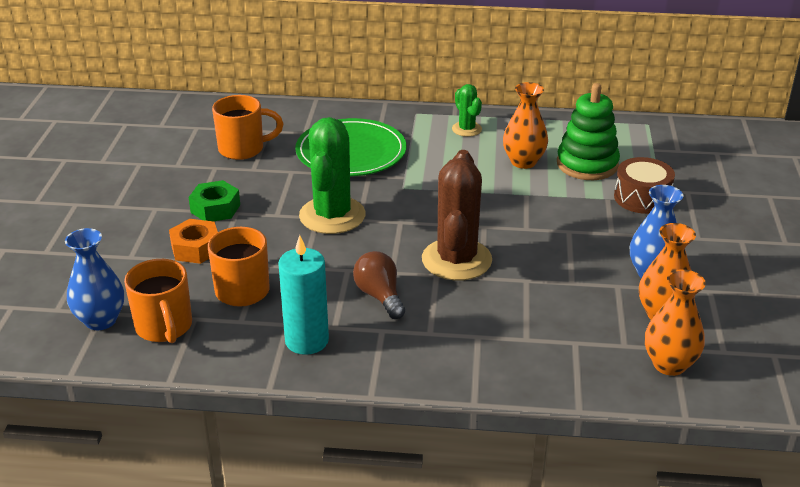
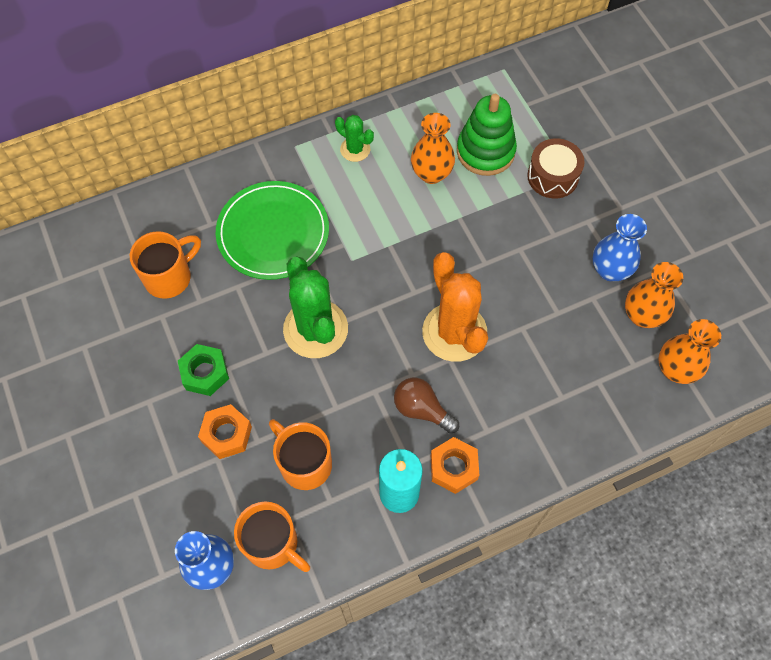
camera: 30 degrees left, 30 degrees up
brown cactus [422,150,492,281] -> orange cactus [422,252,488,362]
none -> orange nut [431,437,479,494]

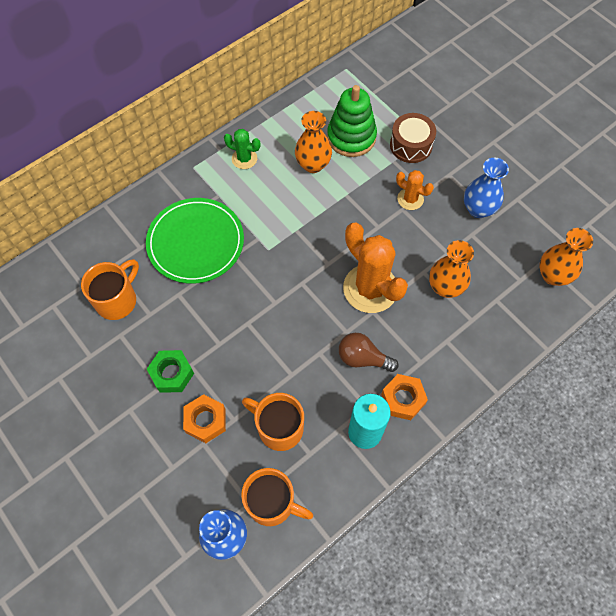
camera: 15 degrees left, 0 degrees up
green cactus [283,256,348,358] -> none
orange vase [625,262,683,328] -> orange vase moved to [429,240,474,298]
none -> orange cactus [396,170,434,210]

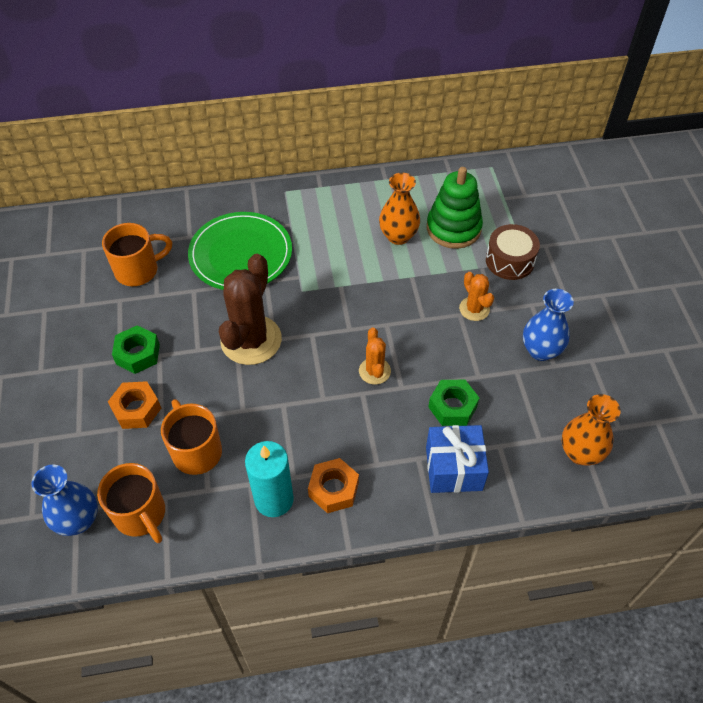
camera: 30 degrees right, 10 degrees down
green cactus [224,129,261,169] -> none
brown light bulb [339,333,399,372] -> none
orange cactus [343,223,408,313] -> orange cactus [359,327,391,385], size x0.51
orange vase [429,240,474,298] -> green nut [428,380,479,426]
none -> brown cactus [219,254,282,365]
none -> blue gift [426,425,489,493]

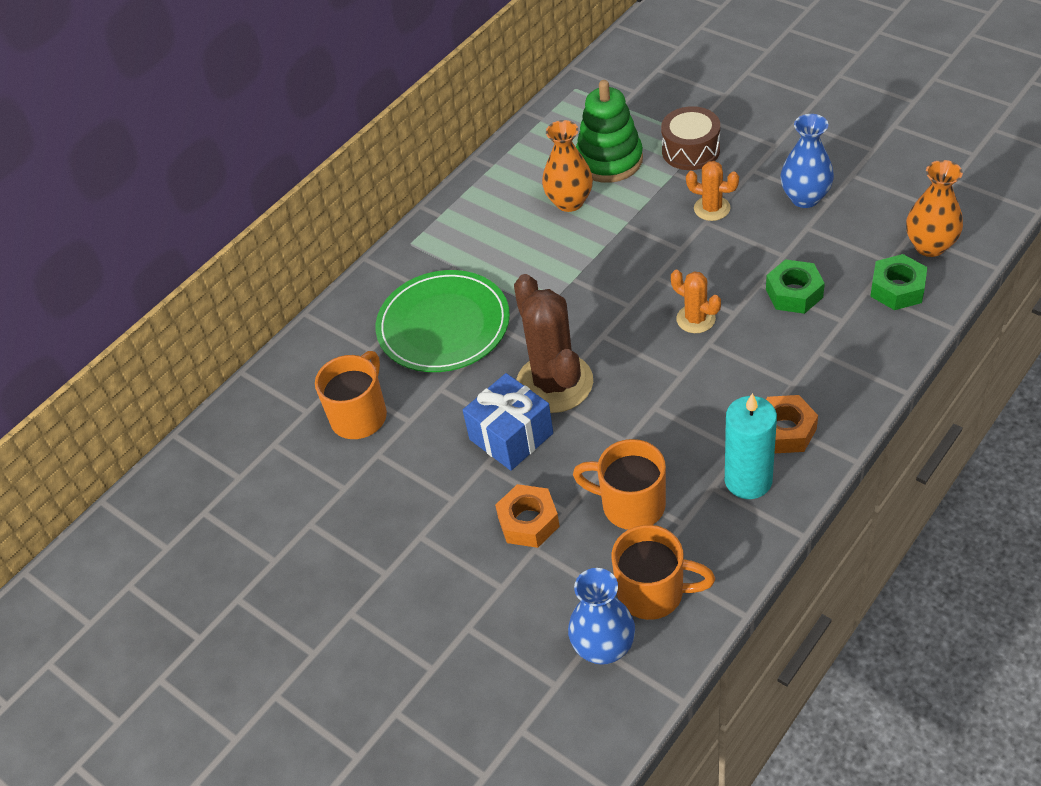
camera: 35 degrees left, 5 degrees down
green nut [112,325,160,374] -> green nut moved to [870,254,927,310]
blue gift [426,425,489,493] -> blue gift moved to [463,373,553,471]

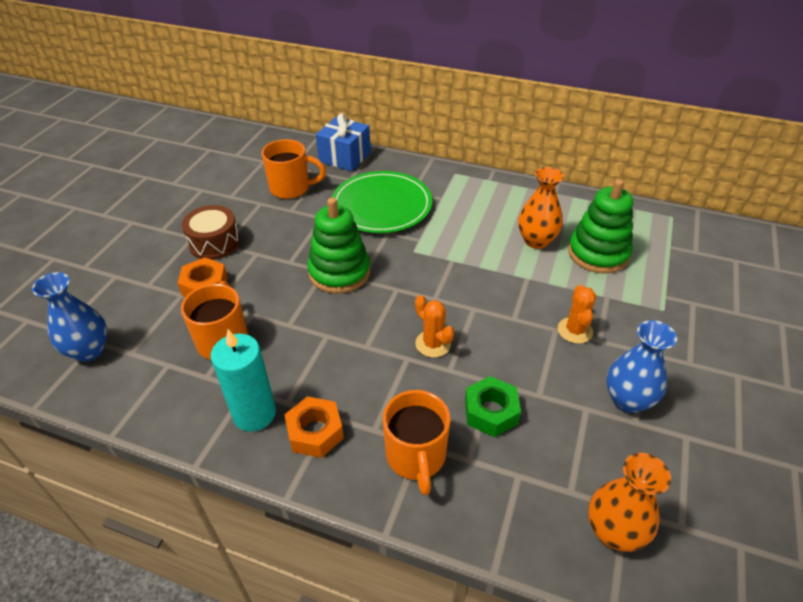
camera: 65 degrees right, 5 degrees down
blue gift [463,373,553,471] -> blue gift moved to [316,113,371,172]
brown cactus [514,274,593,413] -> green stacking toy [307,198,370,294]
orange mug [612,525,715,620] -> orange mug moved to [383,390,451,495]
brown drum [661,106,720,170] -> brown drum moved to [182,205,240,260]
orange cactus [671,270,721,333] -> orange cactus turned 60 degrees counterclockwise [415,295,454,357]
green nut [870,254,927,310] -> none

